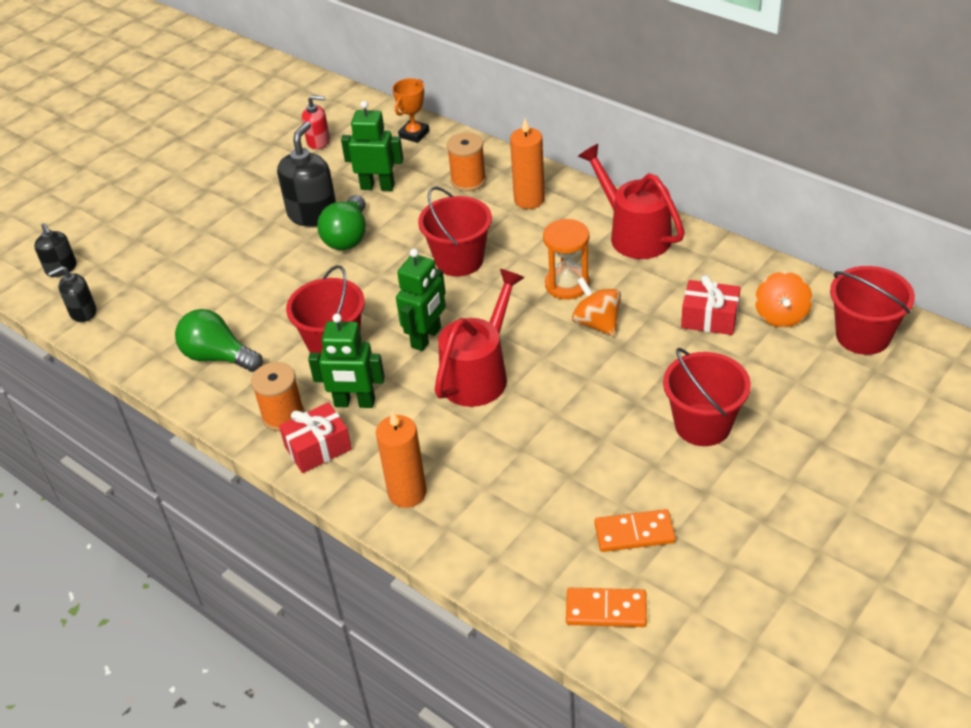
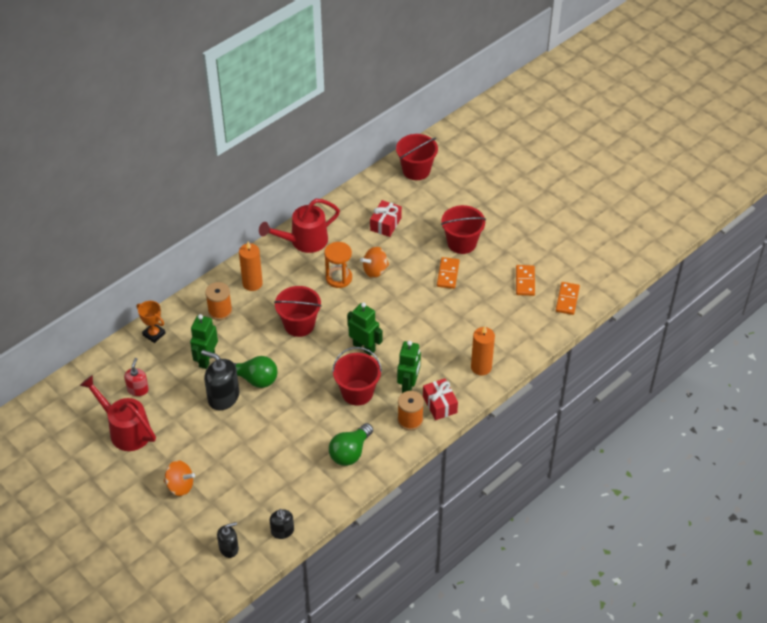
camera: 85 degrees left, 5 degrees up
red watering can [435,269,525,407] -> red watering can moved to [80,375,156,451]
orange spinning top [755,272,812,328] -> orange spinning top moved to [164,460,195,496]
none -> orange domino [437,257,460,289]

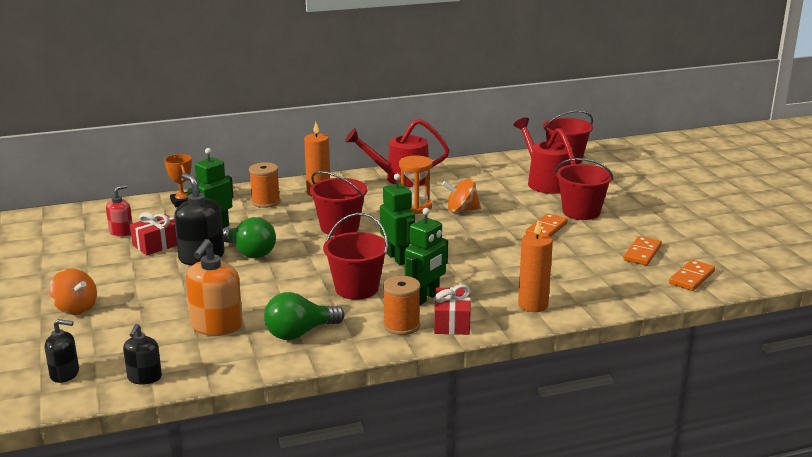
camera: 25 degrees right, 25 degrees down
red watering can [80,375,156,451] -> red watering can moved to [513,117,576,194]
red gift [370,200,402,237] -> red gift moved to [130,212,177,255]
none -> orange soap dispenser [186,239,243,336]

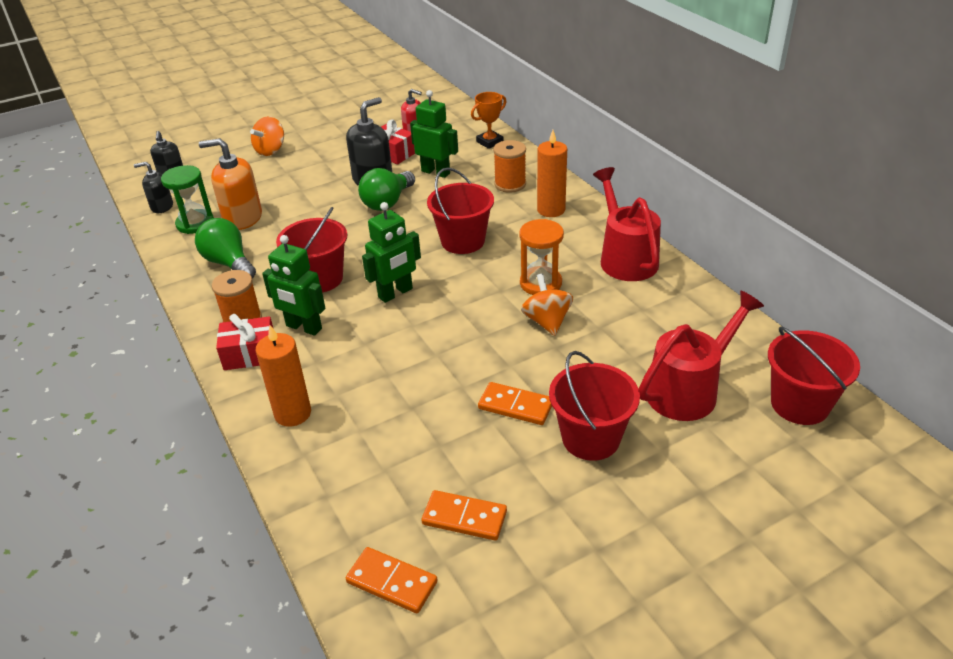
camera: 80 degrees right, 15 degrees up
none -> green hourglass [161,165,214,234]

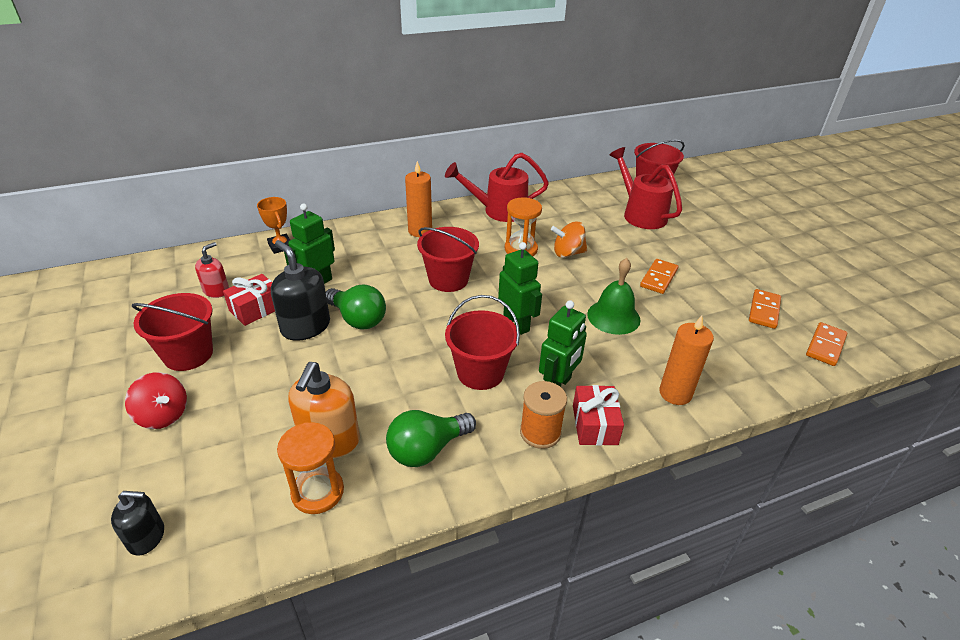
camera: 85 degrees left, 0 degrees up
black soap dispenser [134,162,173,213] -> none
green hourglass [161,165,214,234] -> orange hourglass [277,422,344,514]
orange spinning top [250,116,284,156] -> red spinning top [125,372,187,429]
orange spool [493,140,526,193] -> none
red bucket [549,351,640,461] -> red bucket moved to [132,293,213,371]
none -> green bell [587,258,640,335]

